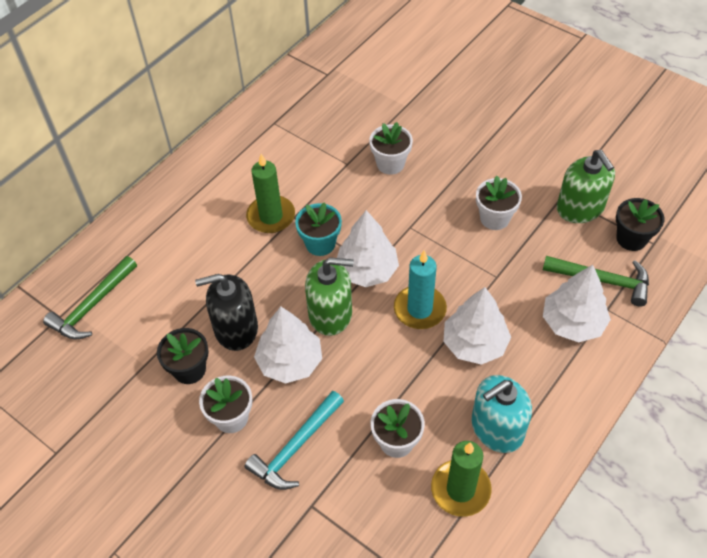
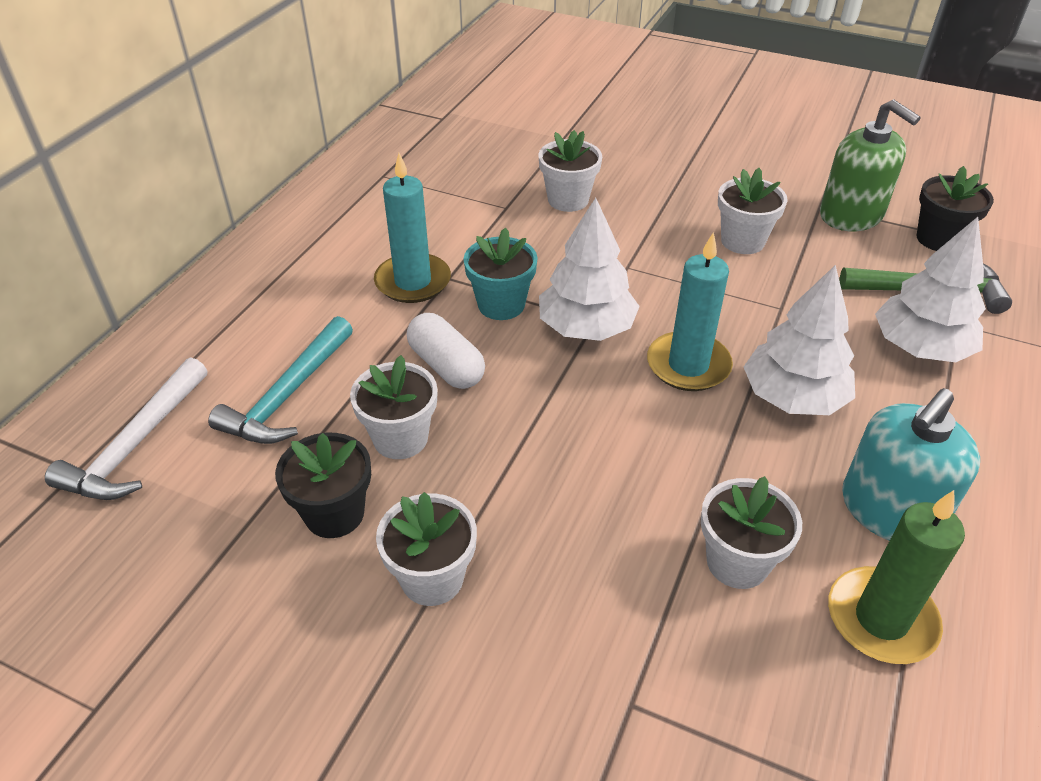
camera: 15 degrees left, 10 degrees down
green hammer [43,256,137,339] -> white hammer [45,357,207,500]
black soap dispenser [195,274,258,351] -> white flower pot [350,355,437,459]
turquoise hammer [245,391,344,490] -> turquoise hammer moved to [208,316,353,444]
green candle [246,154,295,233] -> turquoise candle [374,153,451,303]
white tree [254,307,322,384] -> none
green soap dispenser [305,257,354,336] -> none
none -> white capsule [407,313,485,389]

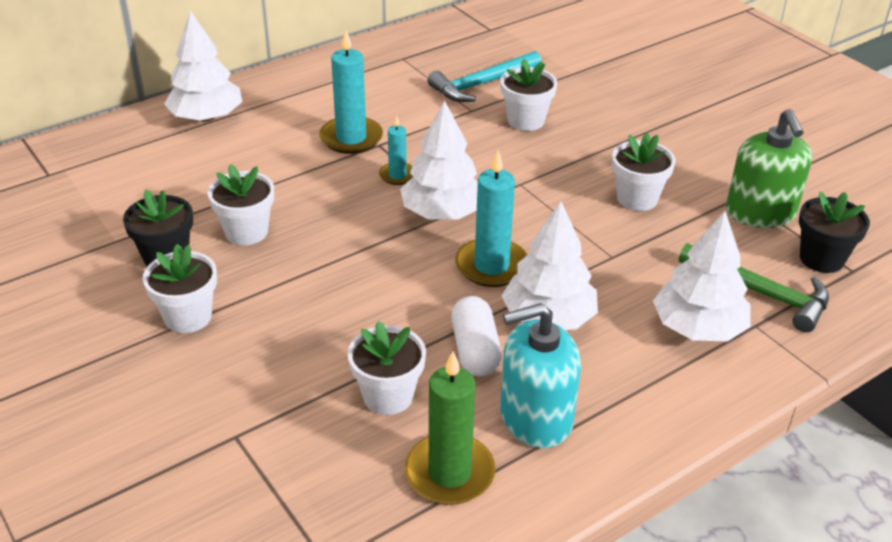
camera: 30 degrees right, 5 degrees down
white hammer [45,357,207,500] -> none
turquoise hammer [208,316,353,444] -> turquoise hammer moved to [428,51,541,102]
white capsule [407,313,485,389] -> white capsule moved to [451,296,502,376]
turquoise flower pot [464,228,538,320] -> turquoise candle [379,115,413,185]
none -> white tree [164,11,242,122]

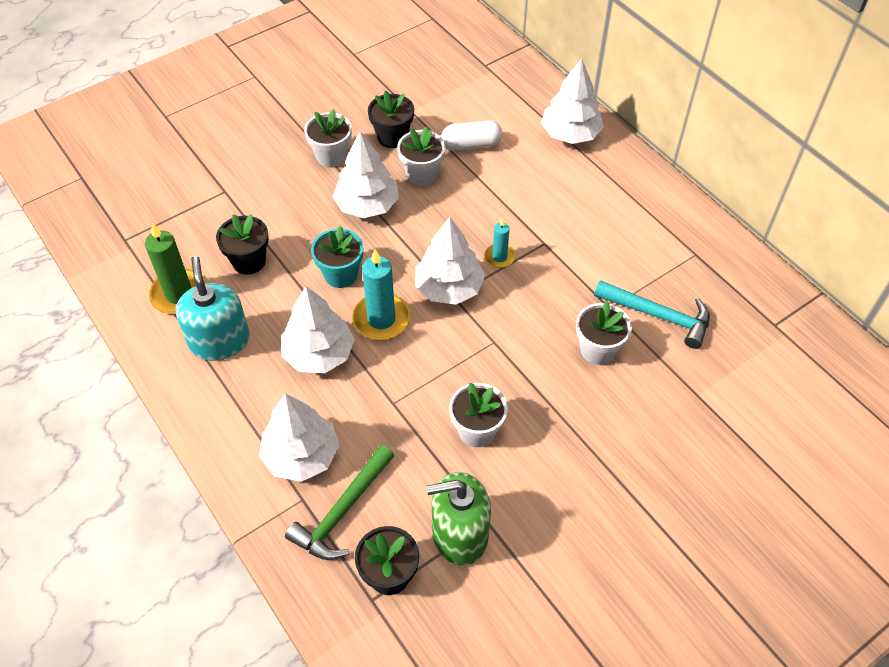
camera: 90 degrees right, 15 degrees up
turquoise candle [319,30,383,154] -> none
white flower pot [348,321,426,415] -> black flower pot [216,214,269,275]
turquoise hammer [428,51,541,102] -> turquoise hammer turned 150 degrees clockwise [594,280,710,349]
white capsule [451,296,502,376] -> white capsule moved to [441,120,502,151]
none -> turquoise flower pot [311,226,363,288]
none -> white tree [332,131,399,218]

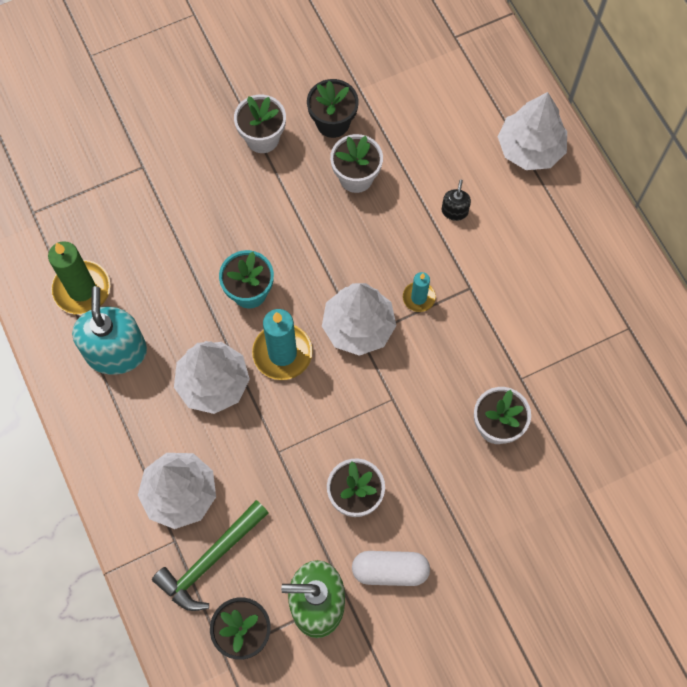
camera: 10 degrees right, 15 degrees up
black flower pot [216,214,269,275] -> none
white tree [332,131,399,218] -> none
white capsule [441,120,502,151] -> white capsule moved to [352,551,430,586]
turquoise hammer [594,280,710,349] -> none
none -> black soap dispenser [442,180,471,221]

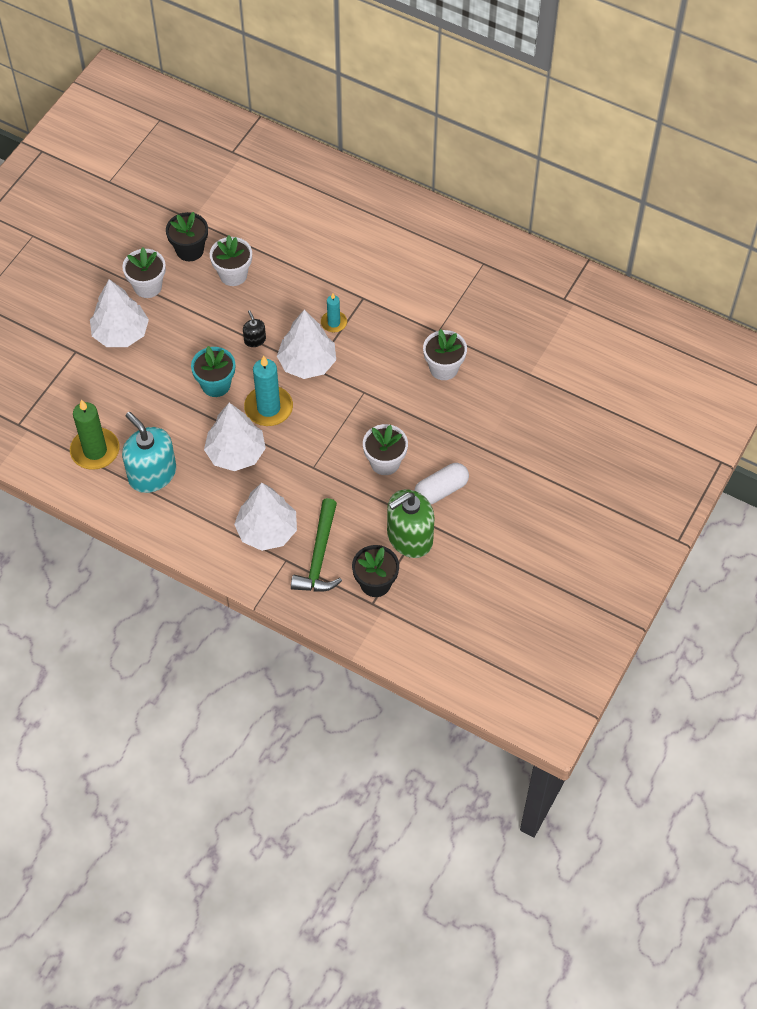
camera: 35 degrees left, 10 degrees down
black soap dispenser [442,180,471,221] -> black soap dispenser moved to [243,310,266,347]
white tree [498,92,567,170] -> white tree moved to [90,279,149,347]

